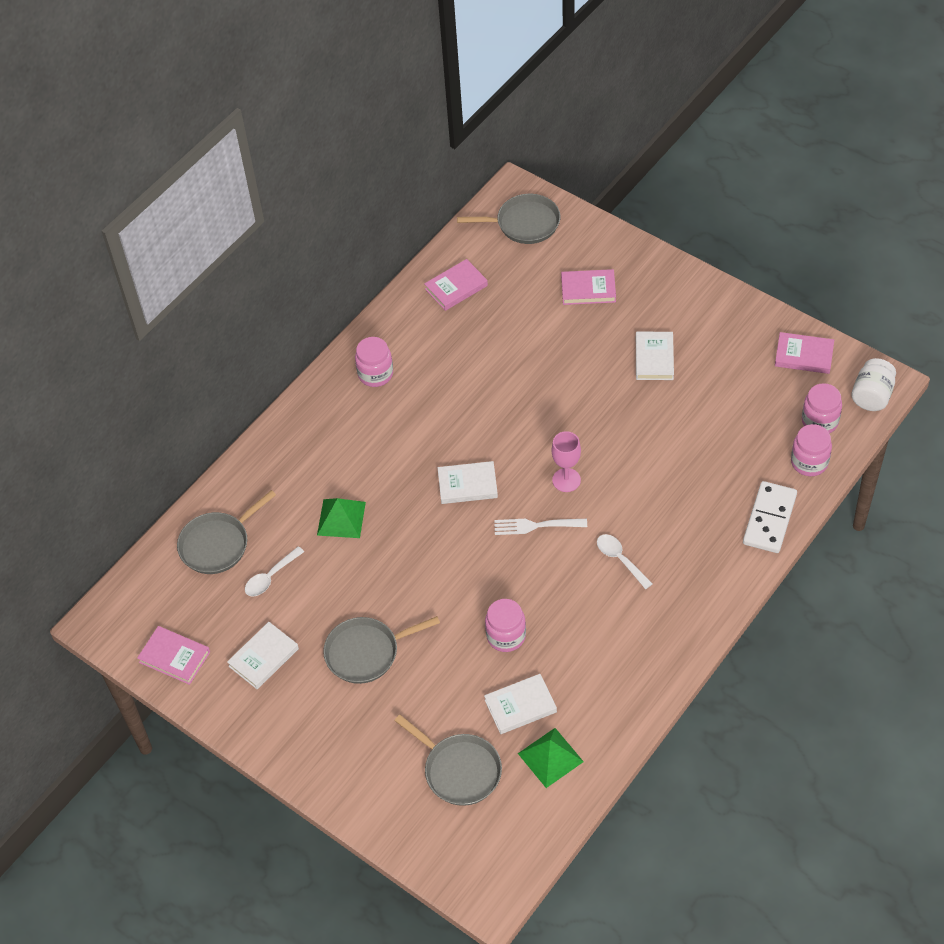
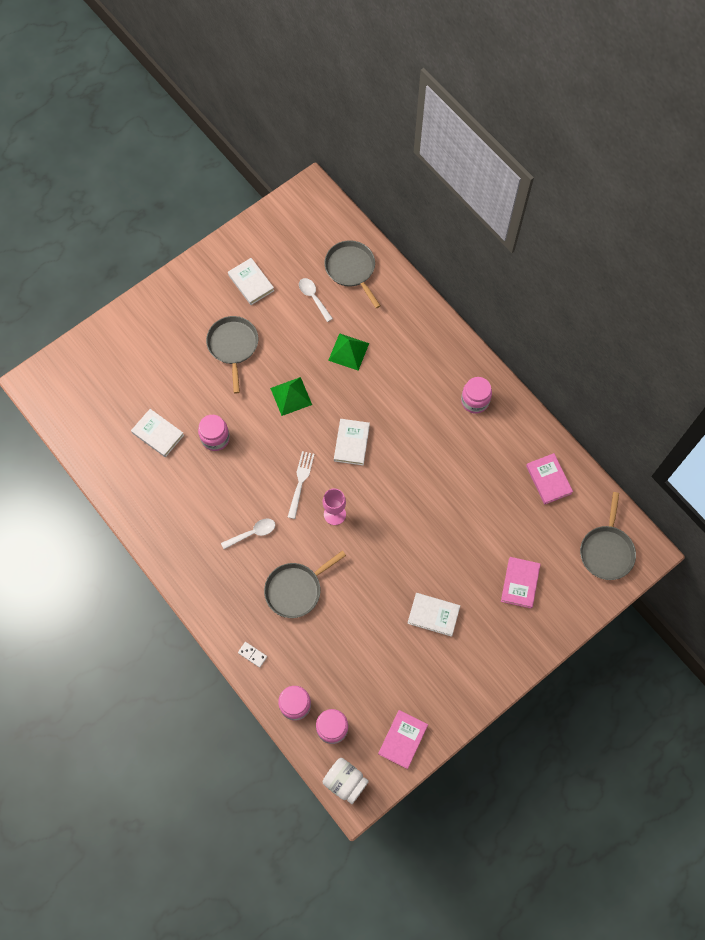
camera: 100 degrees right, 15 degrees up
pink book [137,626,210,685] -> none
grey pan [394,714,502,806] -> grey pan moved to [264,550,346,618]
white book [484,674,557,734] -> white book turned 45 degrees counterclockwise [131,409,184,457]
green pyramid [518,728,584,788] -> green pyramid moved to [270,377,312,416]
white domino [743,481,797,553] -> white domino [238,642,267,668], size x0.45

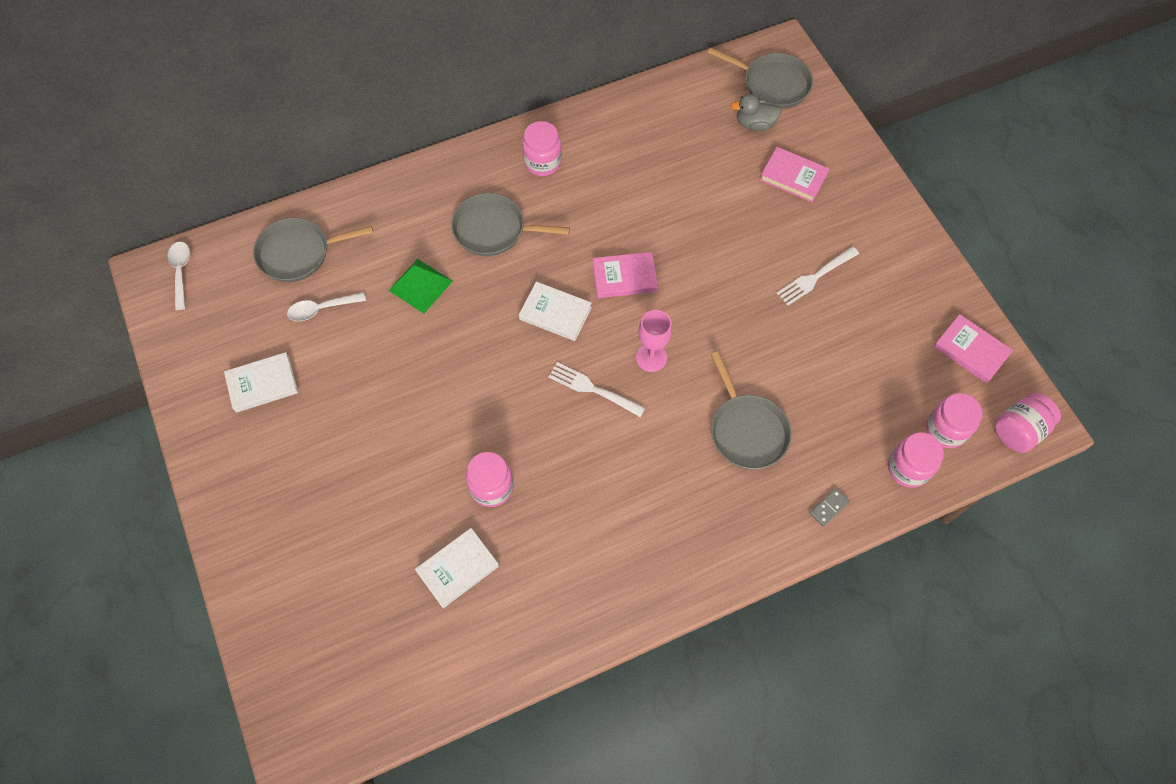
camera: 75 degrees left, 5 degrees down
grey pan [206,316,258,393] -> grey pan moved to [451,193,570,256]
white spoon [221,518,275,549] -> white spoon moved to [168,242,190,310]
white domino [238,642,267,668] -> grey domino [809,488,850,527]
green pyramid [270,377,312,416] -> none
white jar [322,758,369,804] -> pink jar [995,393,1061,453]
white book [407,593,460,637] -> white fork [777,247,859,306]
pink book [526,453,573,504] -> pink book moved to [593,252,658,298]
none -> grey duck [731,94,782,131]

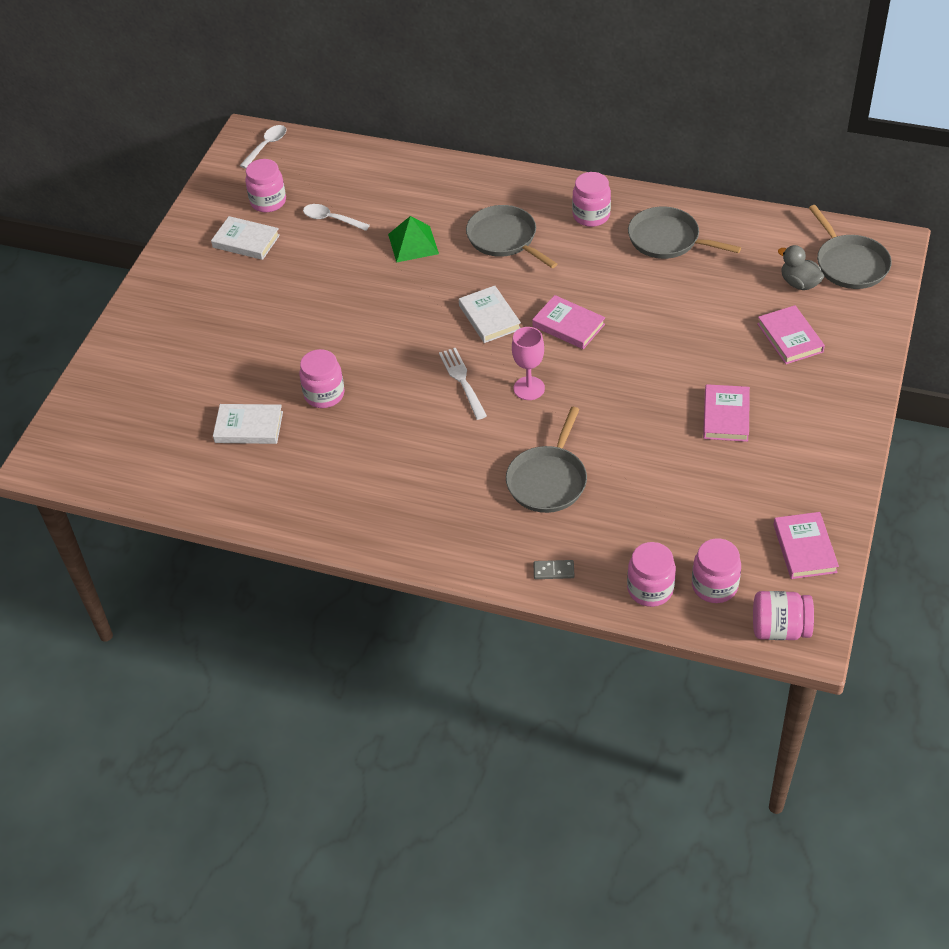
camera: 45 degrees right, 15 degrees down
grey pan [253,218,373,282] -> grey pan moved to [628,207,741,259]
white fork [777,247,859,306] -> pink book [703,384,750,442]
none -> pink jar [245,159,286,212]

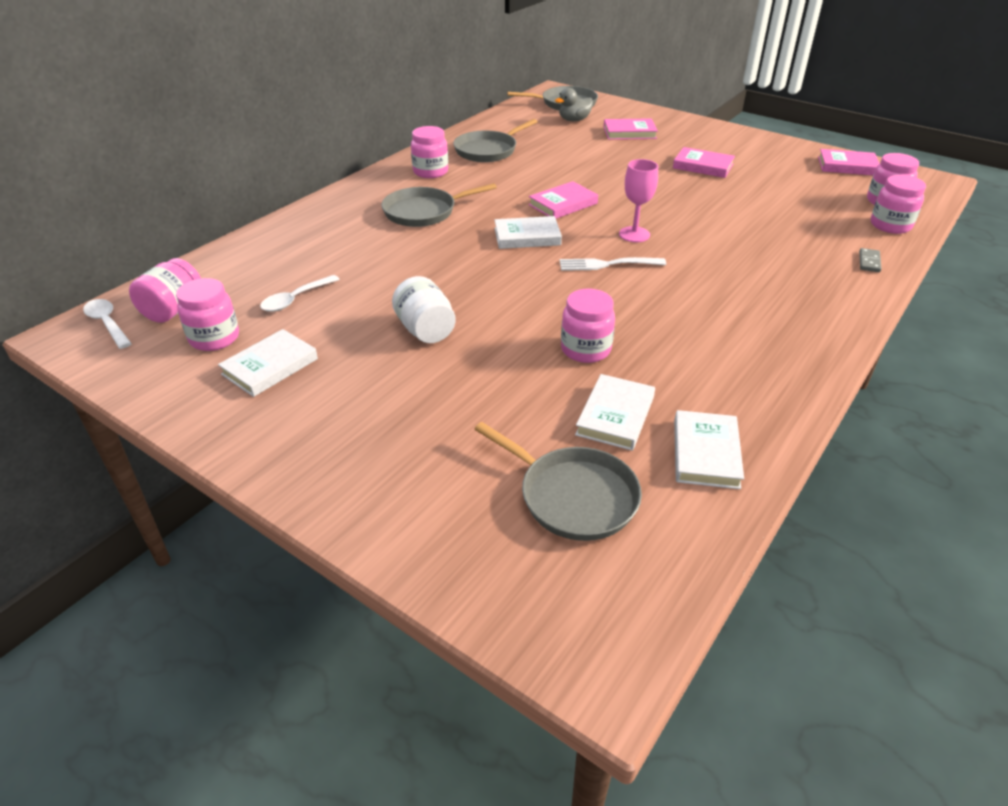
camera: 75 degrees left, 10 degrees down
green pyramid [388,216,439,263] -> none
grey pan [506,407,587,513] -> grey pan moved to [475,422,642,541]
pink jar [753,591,814,640] -> pink jar moved to [129,258,201,323]
none -> white jar [392,276,456,343]
none -> white book [674,410,744,489]

